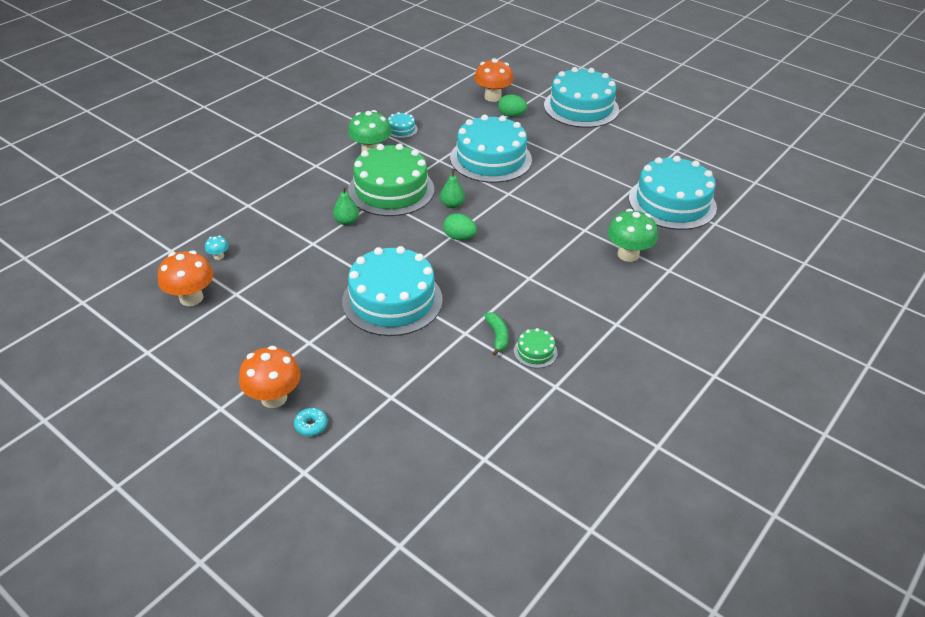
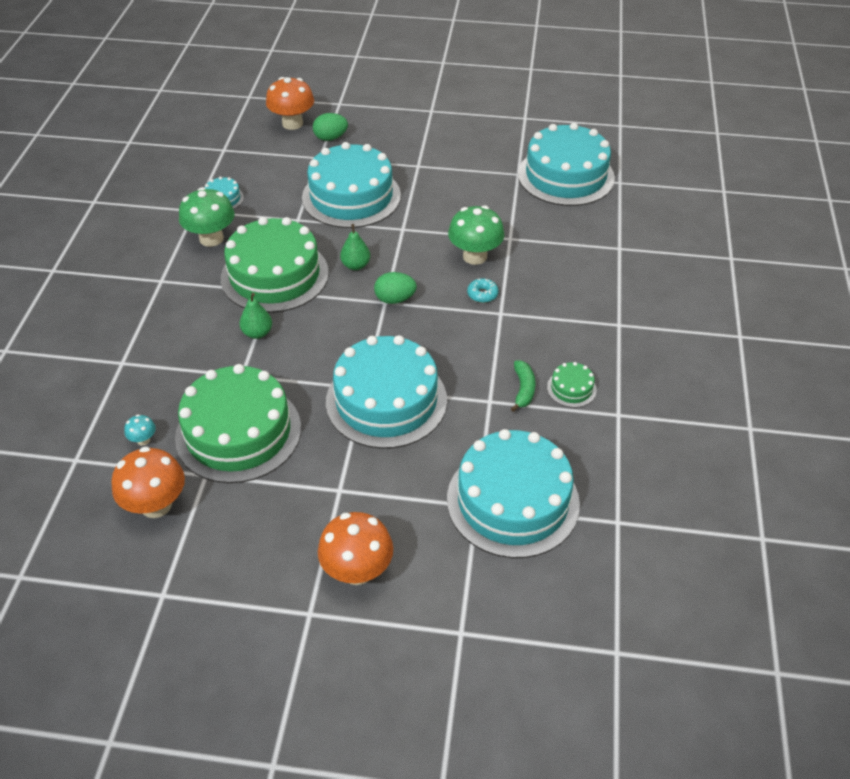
camera: 30 degrees left, 5 degrees up
turquoise donut [294,408,328,436] -> turquoise donut moved to [467,278,499,303]
green banana [484,312,509,356] -> green banana turned 45 degrees clockwise [511,361,535,412]
turquoise cake [544,67,619,128] -> turquoise cake moved to [447,429,580,558]
green mushroom [607,209,658,262] -> green mushroom moved to [448,205,504,265]
none -> green cake [175,364,301,483]

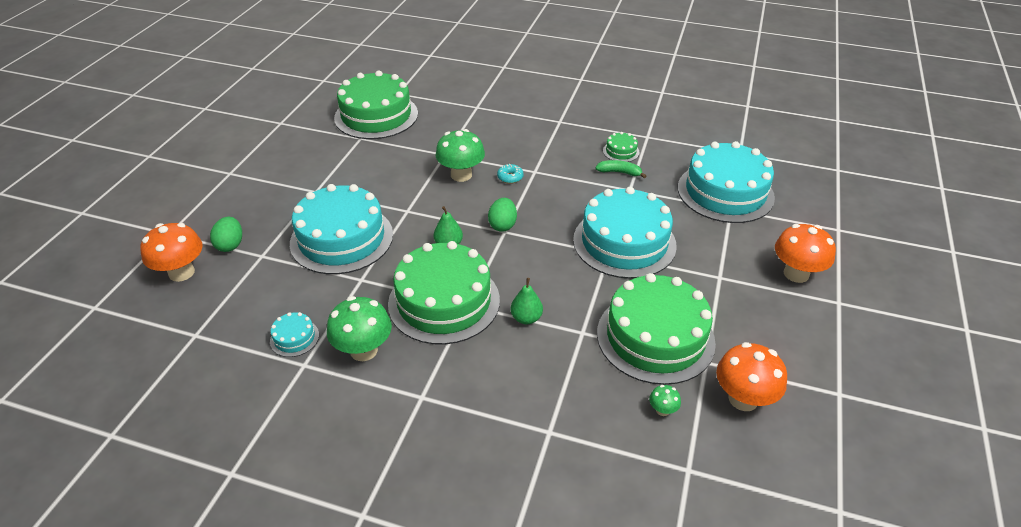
camera: 80 degrees left, 5 degrees down
turquoise mushroom [124,414,156,445] -> green mushroom [649,385,681,416]
turquoise cake [518,123,615,206] -> green cake [334,70,418,139]

